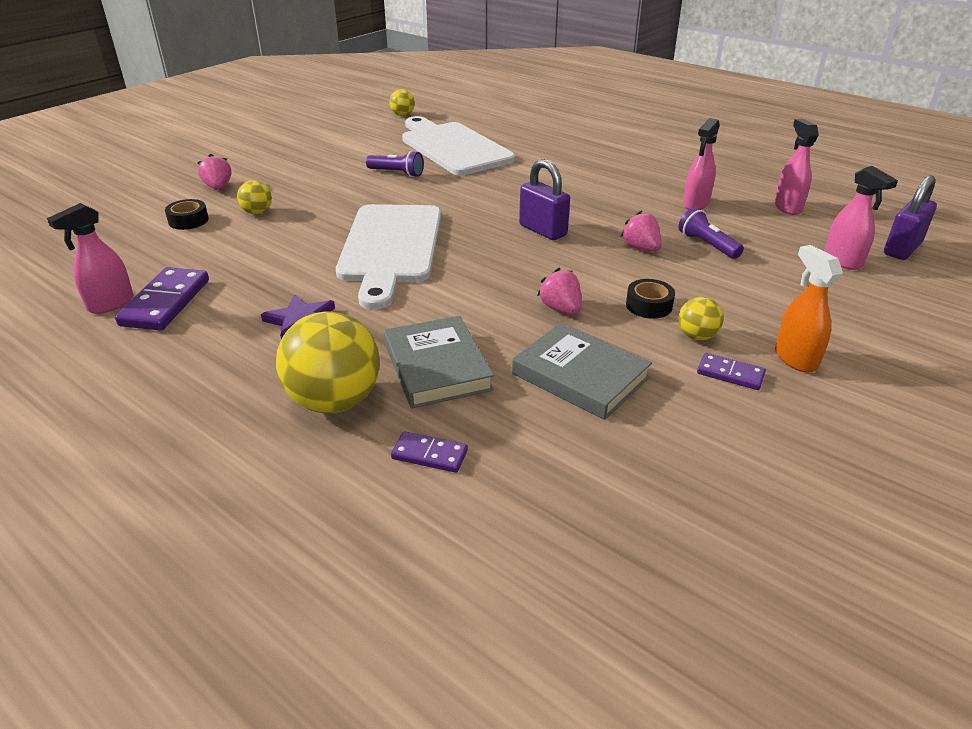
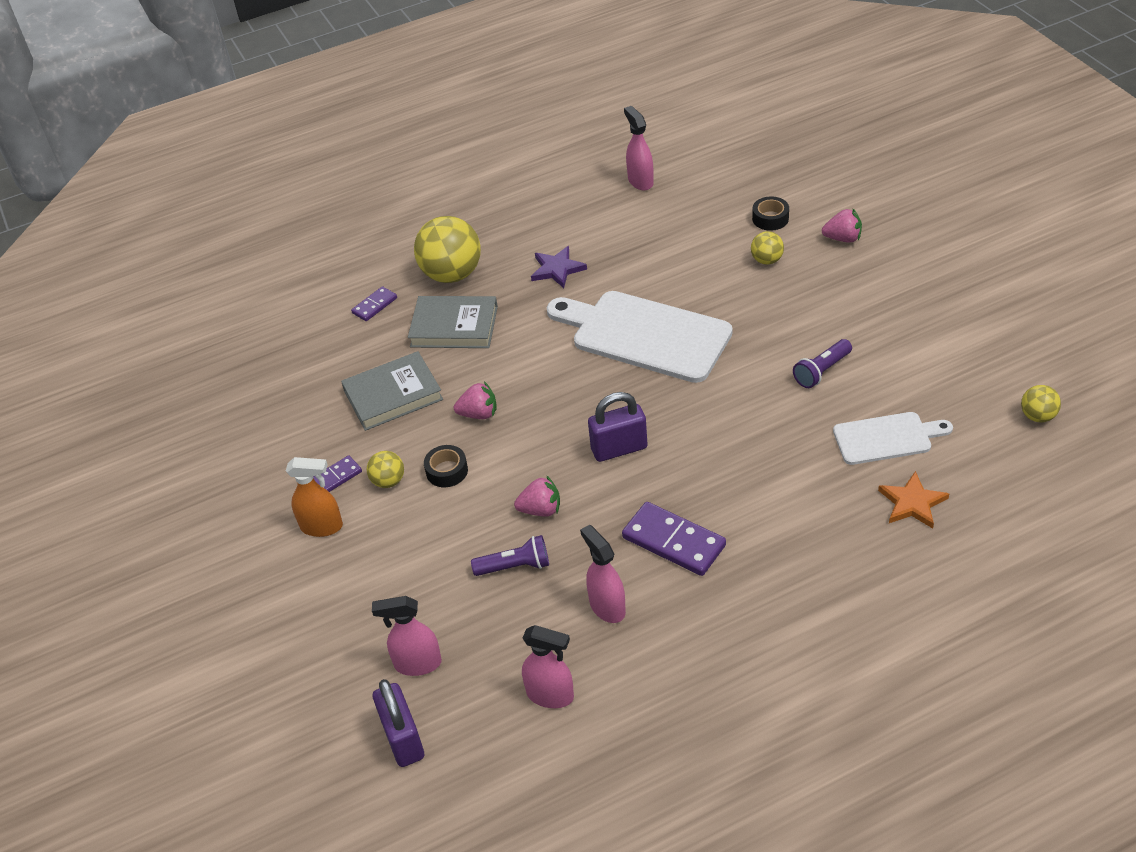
camera: 120 degrees right, 10 degrees up
purple domino [115,267,209,331] -> purple domino moved to [622,502,726,576]
white cutting board [402,116,515,175] -> white cutting board [833,412,953,465], size x0.56
none -> orange star [878,471,949,528]

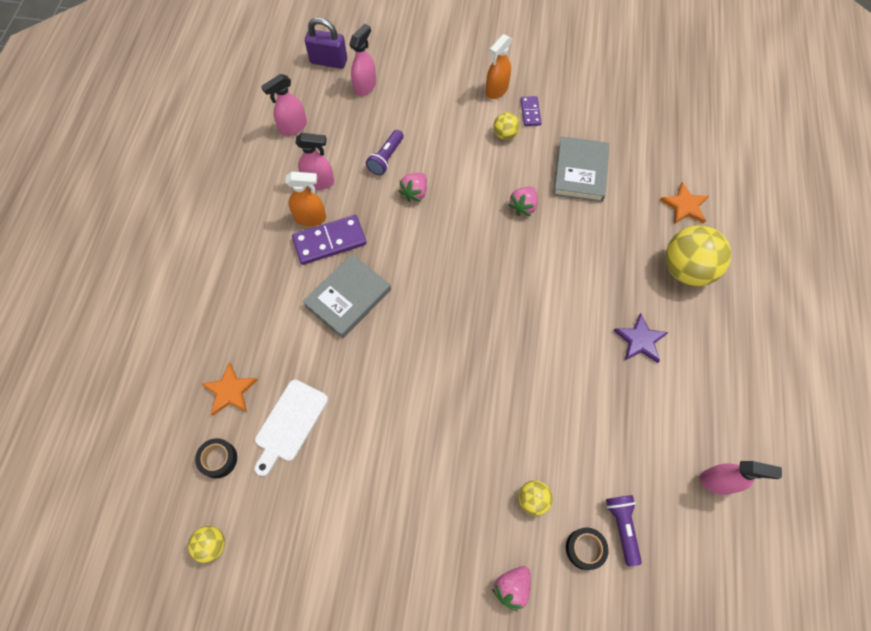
camera: 120 degrees right, 20 degrees up
purple domino [351,286,397,321] -> orange star [660,182,709,224]
grey book [408,296,498,348] -> grey book moved to [303,254,391,338]
black tape [424,445,468,487] -> black tape moved to [195,438,237,478]
white cutting board [547,291,733,383] -> none
purple padlock [588,392,648,462] -> none
purple flashlight [793,339,852,388] -> purple flashlight moved to [606,495,642,566]
none -> orange spray bottle [285,172,326,226]

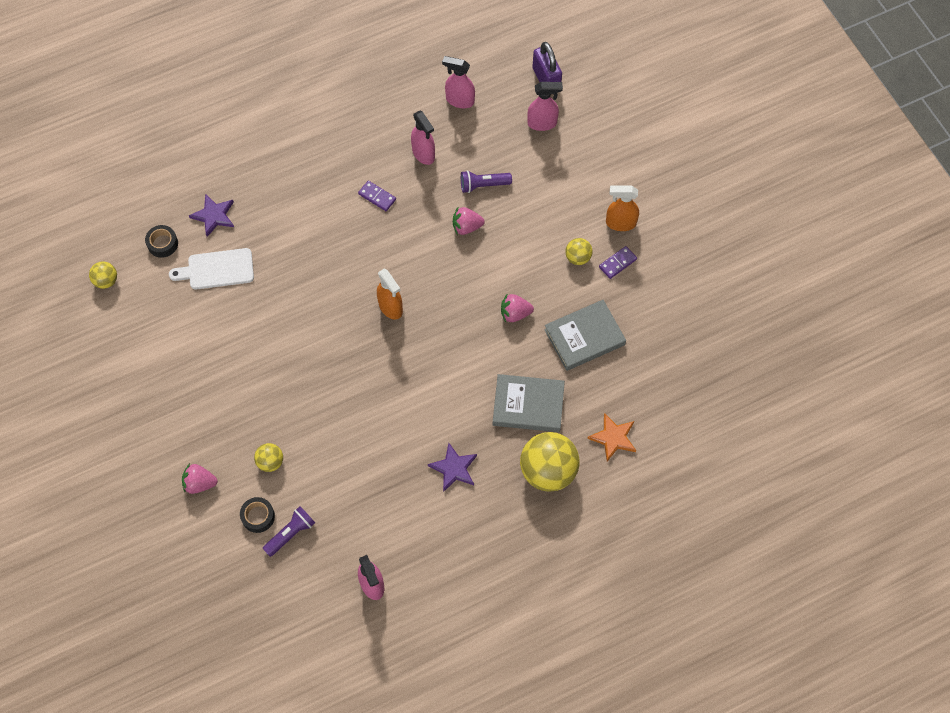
camera: 55 degrees right, 0 degrees up
orange star [202,362,257,416] -> purple star [189,194,234,237]
orange spray bottle [285,172,326,226] -> orange spray bottle moved to [377,268,403,319]
purple domino [292,215,367,265] -> purple domino [358,181,396,211], size x0.56
grey book [303,254,391,338] -> grey book moved to [493,374,565,432]

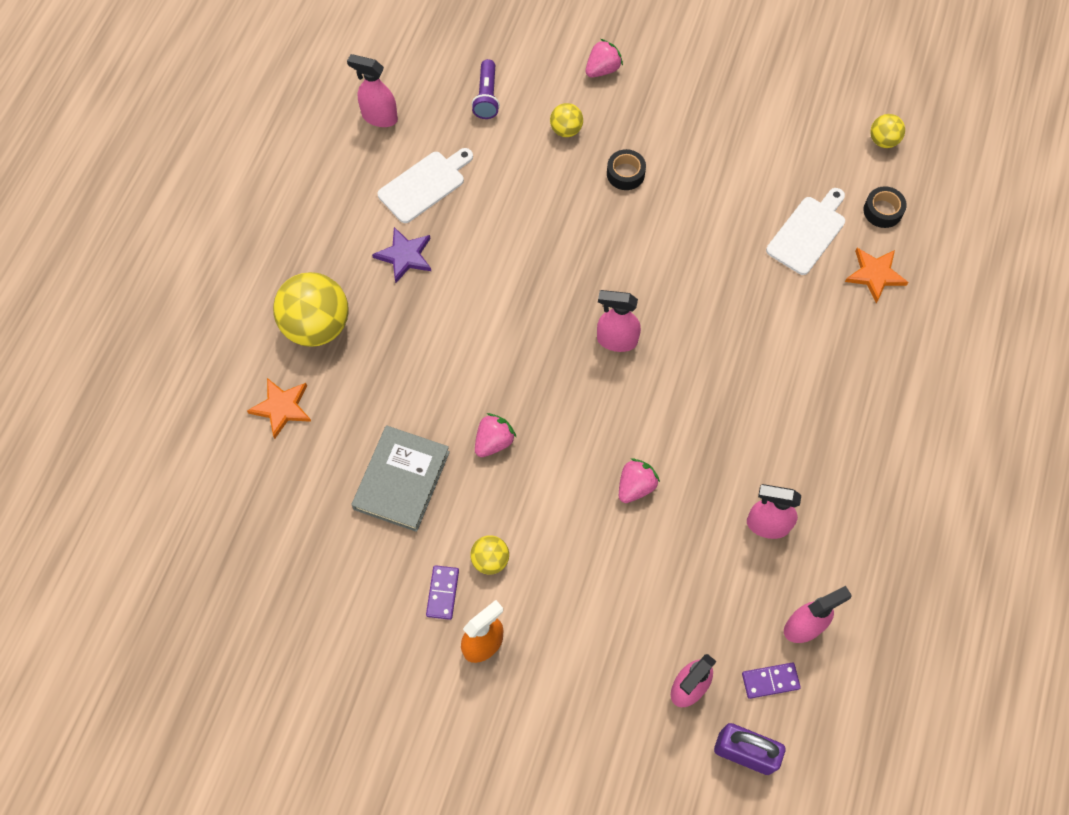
camera: 135 degrees right, 0 degrees up
purple star [189,194,234,237] -> orange star [845,248,908,304]
black tape [240,497,275,533] -> black tape moved to [607,149,646,190]
purple domino [358,181,396,211] -> purple domino moved to [742,663,801,699]
orange spray bottle [377,268,403,319] -> pink spray bottle [597,290,641,352]
purple flashlight [461,171,512,193] -> none
grey book [493,374,565,432] -> none
none -> white cutting board [378,148,473,223]

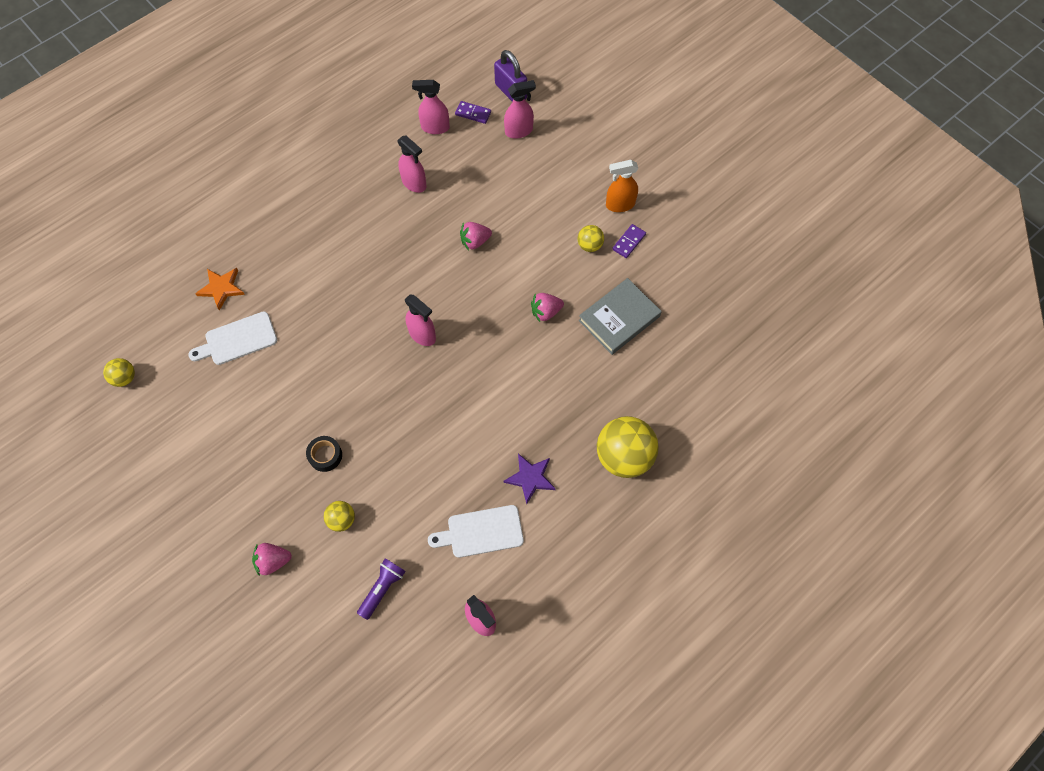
camera: 150 degrees left, 0 degrees up
orange star [247,378,311,439] -> none
black tape [863,186,907,228] -> none

